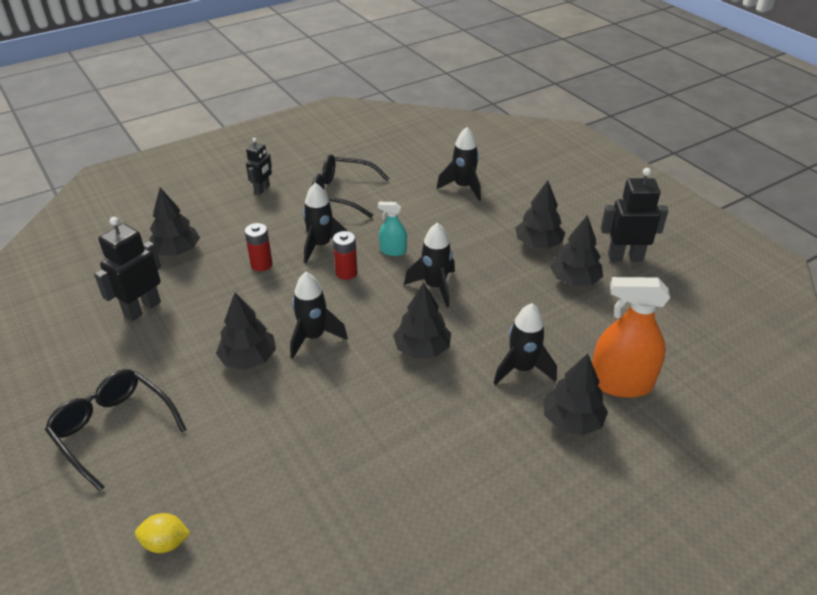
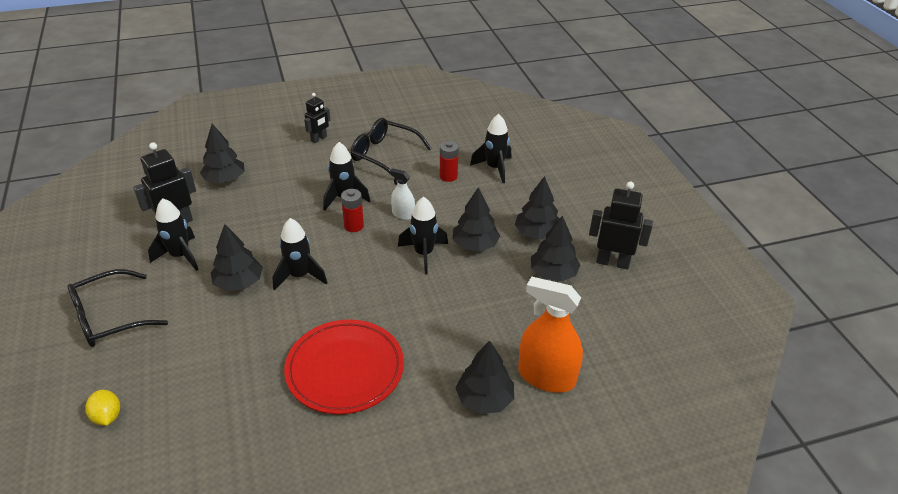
camera: 15 degrees right, 0 degrees up
black glasses [45,369,187,491] -> black glasses turned 90 degrees counterclockwise [68,269,168,347]
yellow lemon [135,513,191,553] -> yellow lemon turned 45 degrees clockwise [85,390,120,426]
red battery [245,223,273,271] -> red battery moved to [440,141,459,182]
turquoise spray bottle [378,202,407,256] -> white spray bottle [389,168,415,220]
black tree [393,282,451,358] -> black tree moved to [453,187,500,251]
black rocket [494,303,557,385] -> black rocket moved to [148,198,199,271]
none -> red plate [284,319,404,414]

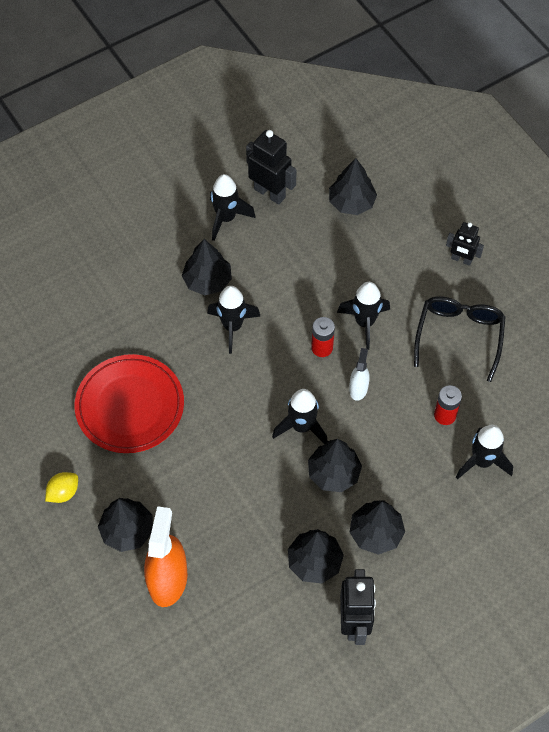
camera: 75 degrees right, 20 degrees up
black glasses [68,269,168,347] -> none
yellow lemon [85,390,120,426] -> yellow lemon moved to [45,472,78,503]

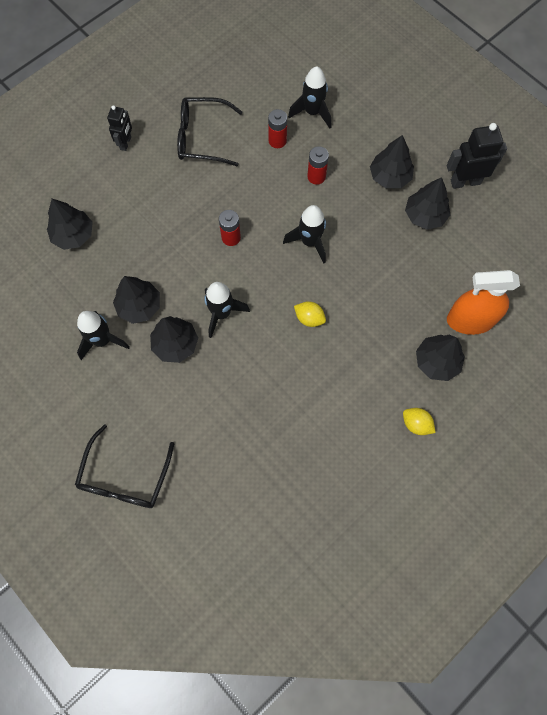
camera: 100 degrees left, 10 degrees up
red plate [74,354,184,453] -> none
black robot [246,130,297,205] -> none
black tree [308,439,362,492] -> black tree moved to [113,276,160,324]
black rocket [337,282,390,350] -> none
white spray bottle [349,348,370,401] -> none
none -> black glasses [75,424,174,508]
none -> yellow lemon [294,301,326,327]
none -> red battery [307,146,329,185]

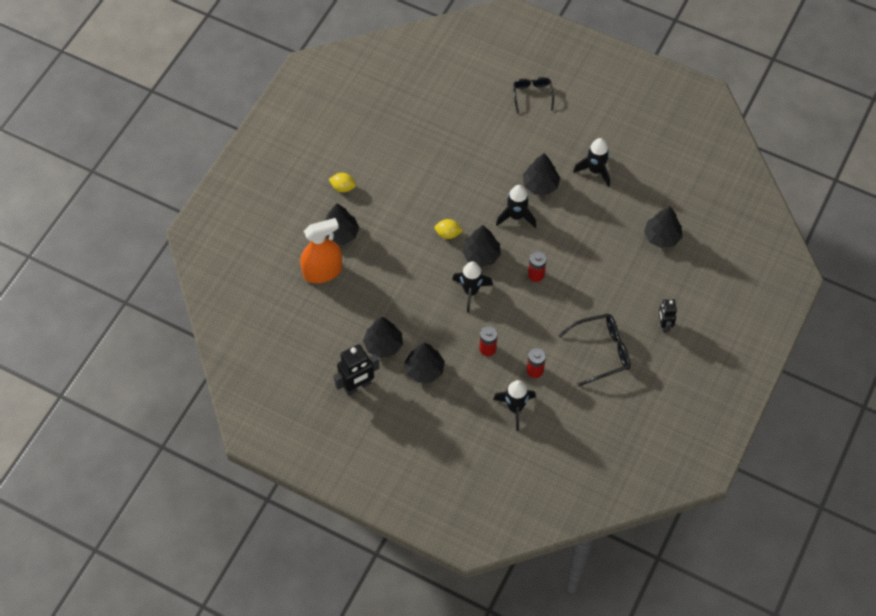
camera: 160 degrees right, 10 degrees down
black glasses [75,424,174,508] -> black glasses [513,77,554,114], size x0.66
black tree [113,276,160,324] -> black tree moved to [462,225,501,267]

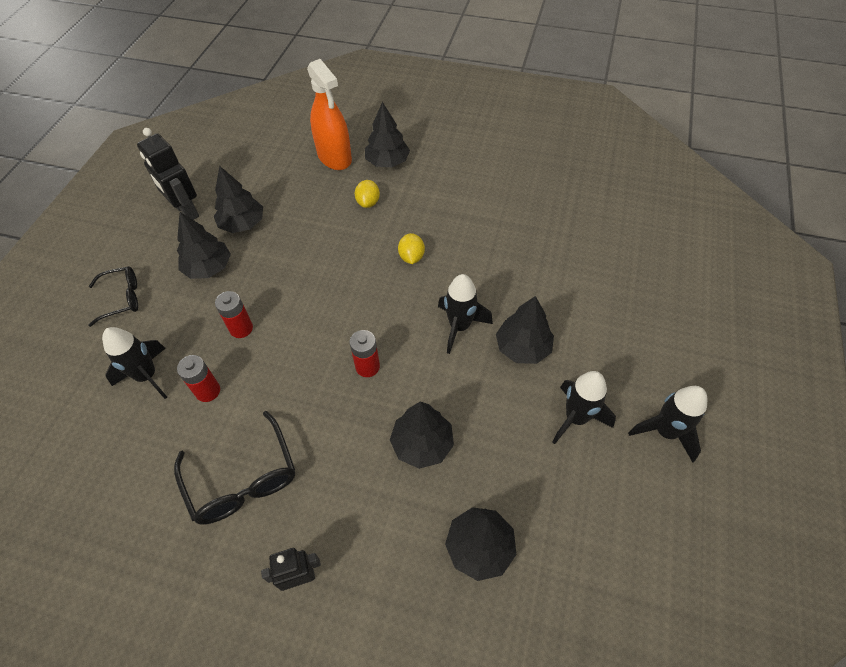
camera: 80 degrees right, 5 degrees down
yellow lemon [329,173,356,192] -> yellow lemon moved to [355,180,380,208]
black rocket [452,261,493,313] -> black rocket moved to [628,386,707,463]
black tree [462,225,501,267] -> black tree moved to [390,402,454,469]
black glasses [513,77,554,114] -> black glasses moved to [88,266,138,327]

